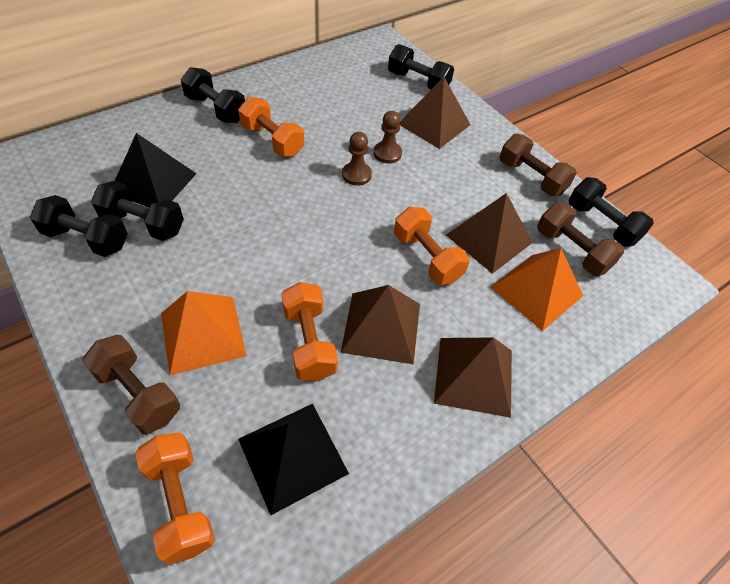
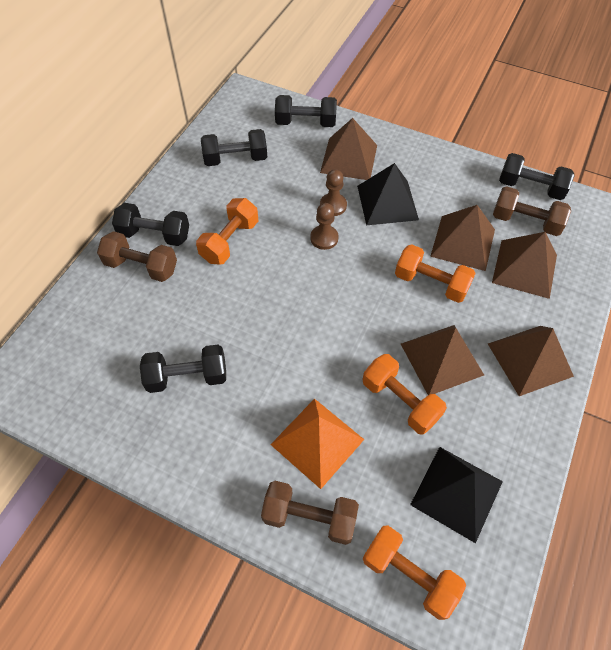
camera: 25 degrees left, 5 degrees up
black dumbbell [30,195,128,257] -> black dumbbell moved to [201,129,267,166]
black pyramid [115,133,197,208] -> black pyramid moved to [357,163,419,225]
orange dumbbell [238,97,304,157] -> orange dumbbell turned 75 degrees counterclockwise [196,198,258,265]
orange pyramid [491,248,583,331] -> brown pyramid [492,232,557,299]
brown dumbbell [499,134,577,196] -> brown dumbbell moved to [97,231,177,282]

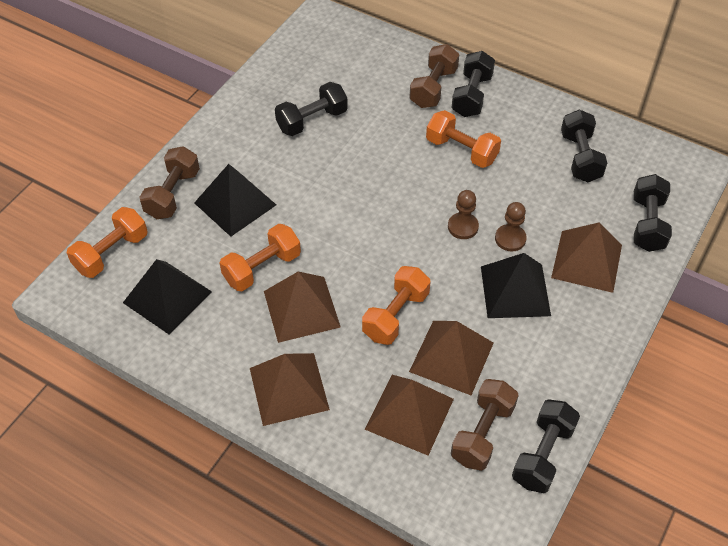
camera: 95 degrees right, 5 degrees down
black dumbbell [140,345,226,393] -> black dumbbell turned 60 degrees clockwise [275,82,348,136]
orange pyramid [270,398,364,489] -> black pyramid [194,164,276,237]

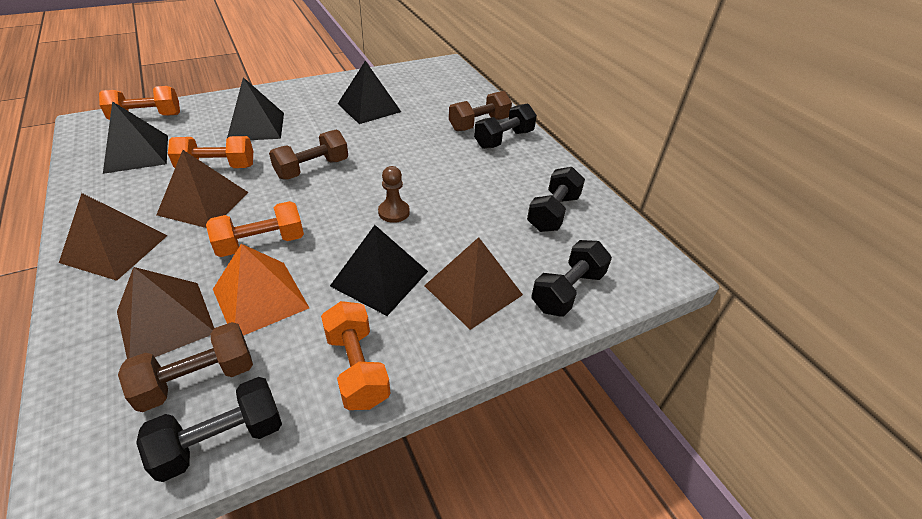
camera: 30 degrees right, 10 degrees down
brown dumbbell [140,146,200,219] -> brown dumbbell moved to [269,130,348,180]
black dumbbell [275,82,348,136] -> black pyramid [338,61,401,124]
brown pyramid [409,321,493,395] -> orange pyramid [213,244,309,336]
orange dumbbell [426,110,501,168] -> orange dumbbell moved to [321,301,390,410]
brown pawn [495,202,527,252] -> none

